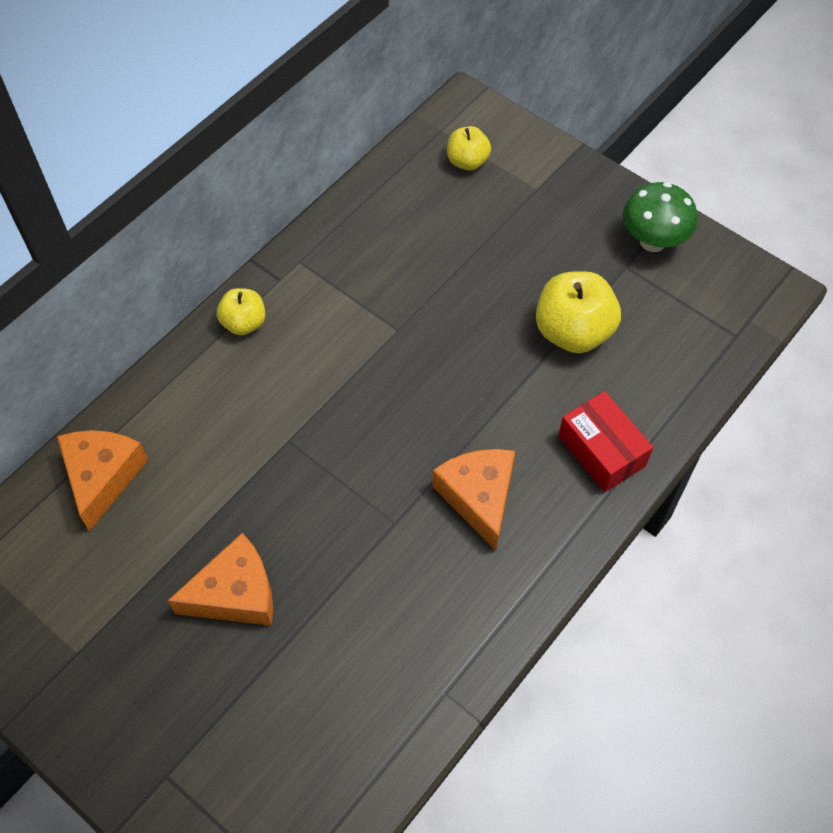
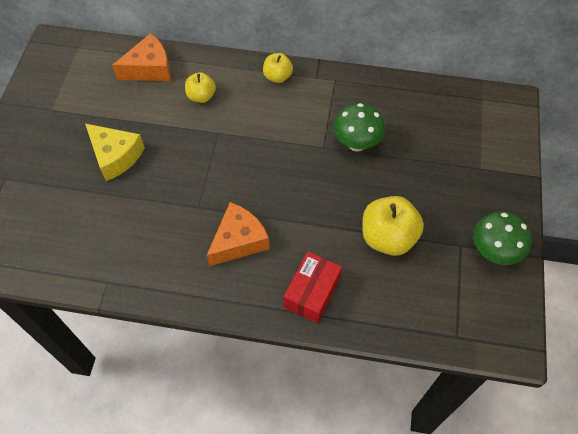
camera: 60 degrees right, 0 degrees up
orange cheese [168,533,273,626] -> yellow cheese [85,124,145,181]
yellow apple [447,126,491,171] -> yellow apple moved to [185,72,216,103]
none -> green mushroom [333,103,385,151]

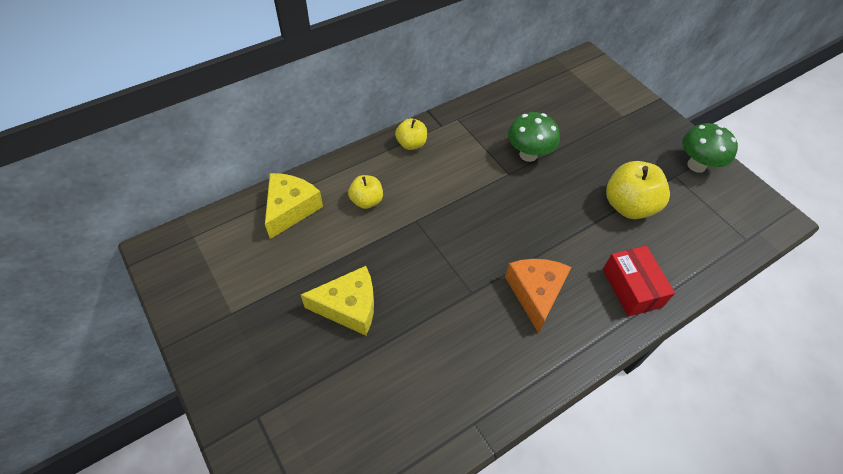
camera: 45 degrees left, 5 degrees down
orange cheese [112,33,171,81] -> yellow cheese [265,173,323,239]

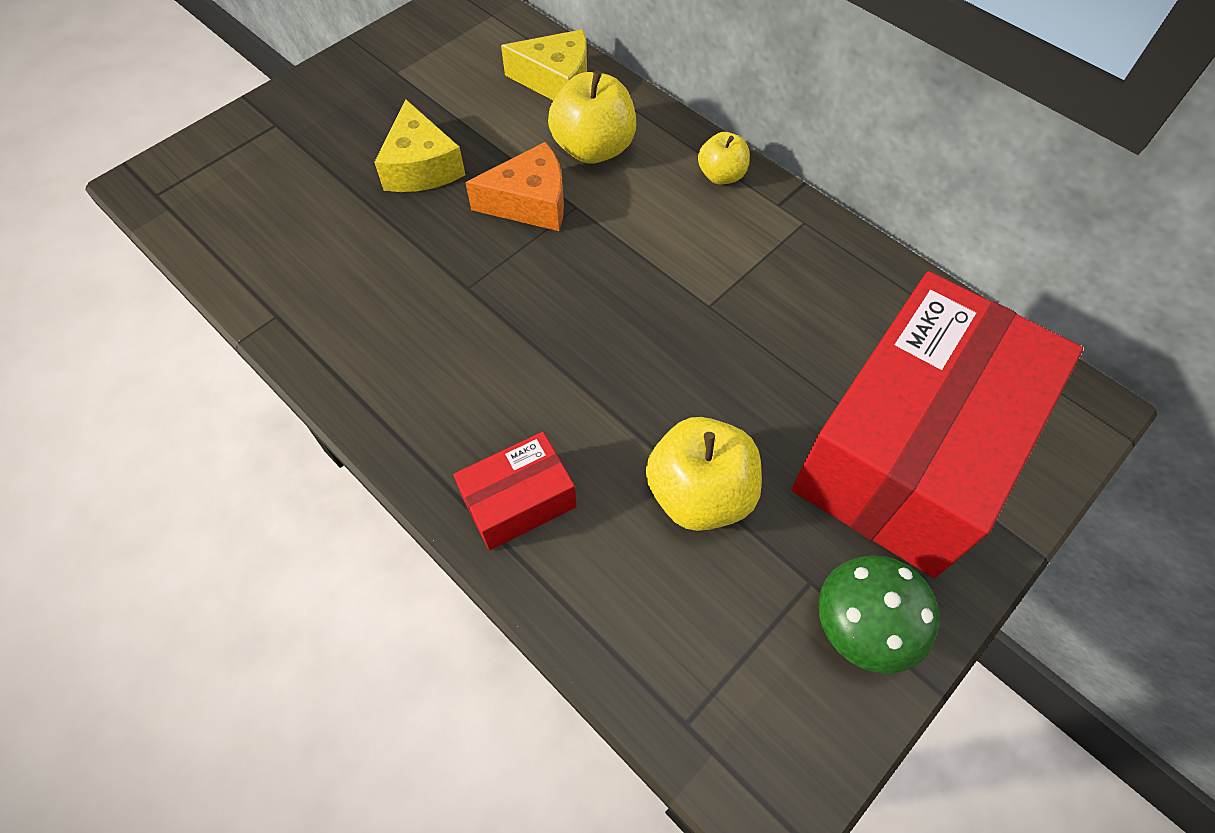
camera: 80 degrees right, 5 degrees up
yellow apple [348,175,383,209] -> yellow apple [548,71,636,164], size x1.72
orange cheese [505,259,571,333] -> orange cheese moved to [465,142,564,231]
green mushroom [508,112,560,162] -> none
none -> red box [792,271,1083,578]

